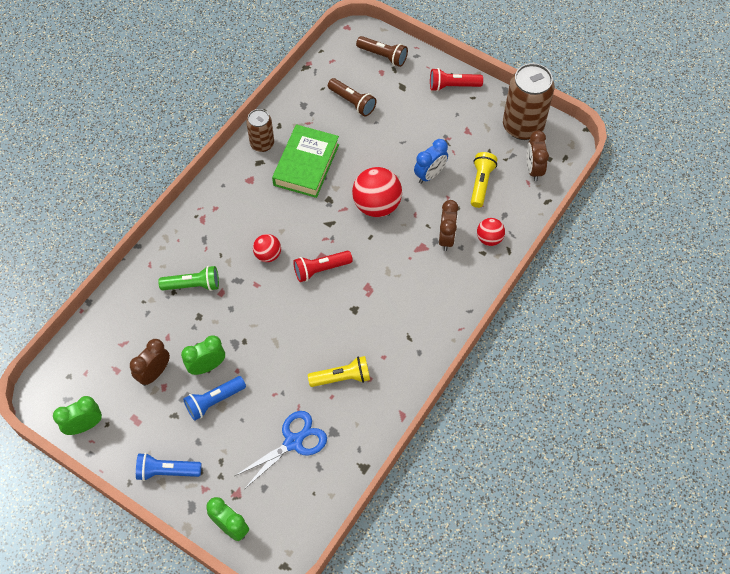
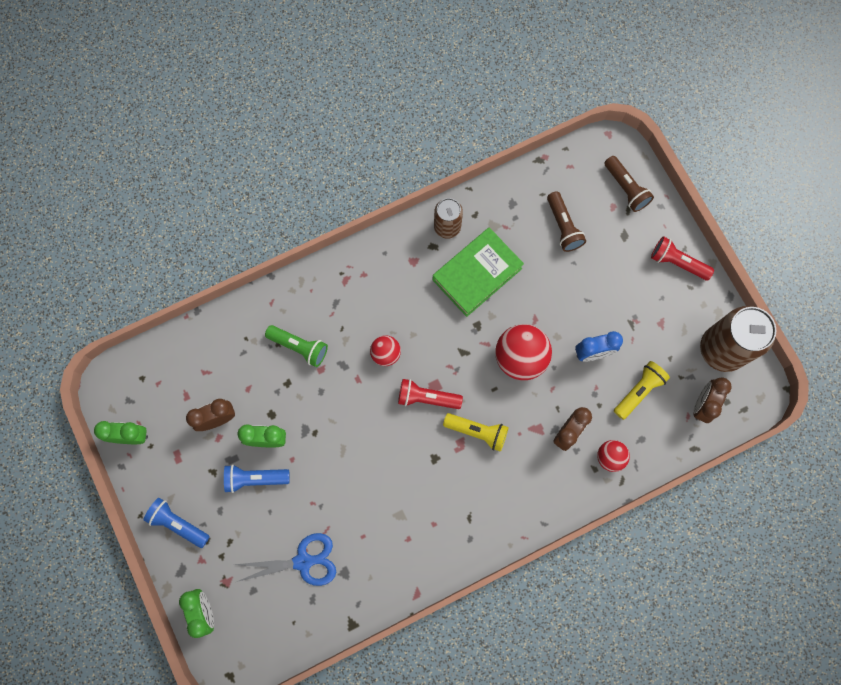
camera: 30 degrees right, 15 degrees up
yellow flashlight [308,356,370,387] -> yellow flashlight moved to [443,413,509,452]

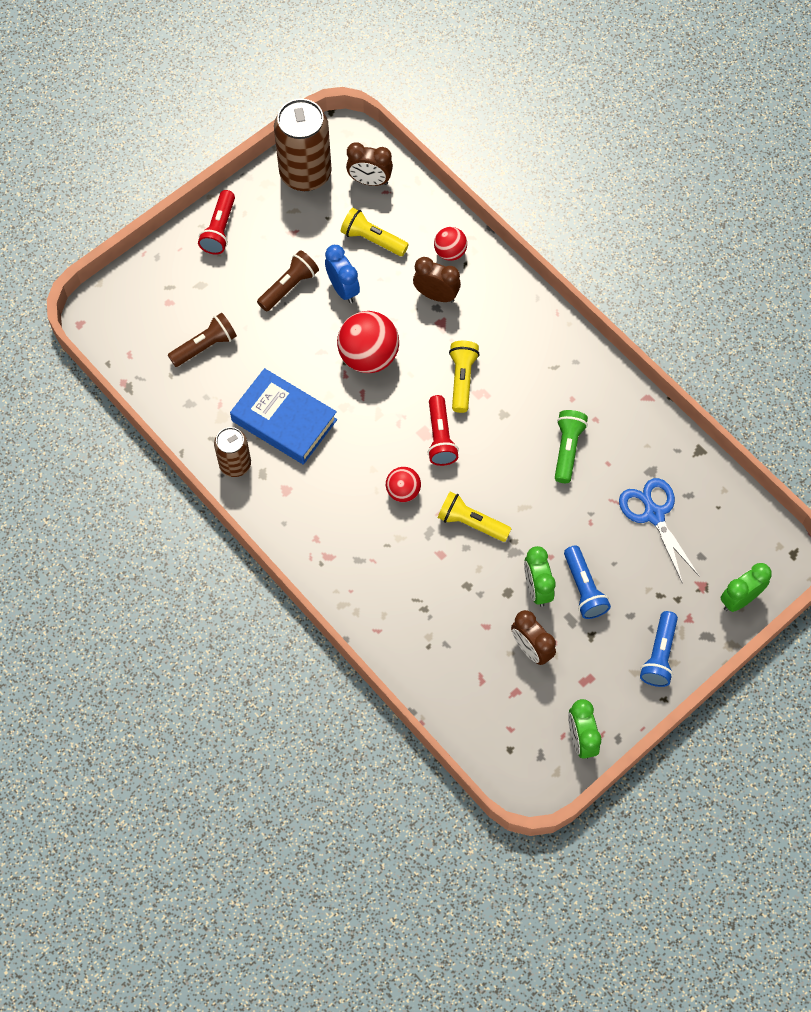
camera: 105 degrees left, 10 degrees down
green flashlight [265,325,328,367] -> green flashlight moved to [555,410,588,483]
green book [433,227,524,317] -> blue book [230,368,337,465]
brown flashlight [604,156,654,212] -> brown flashlight moved to [257,250,319,312]
none -> yellow flashlight [438,492,512,542]

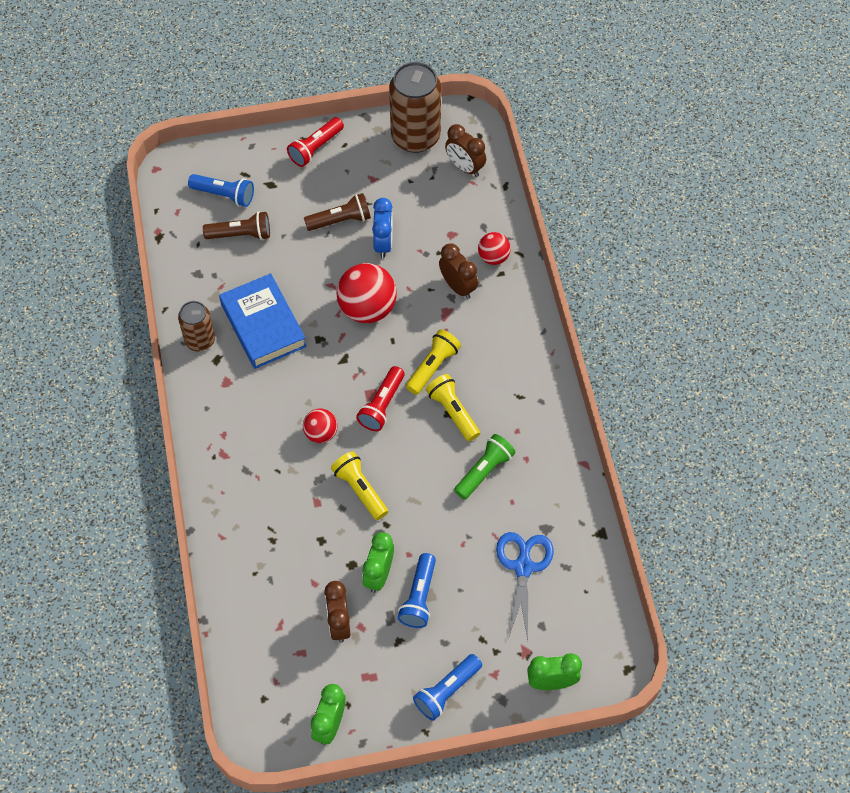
camera: 30 degrees right, 5 degrees down
yellow flashlight [341,208,409,256] -> yellow flashlight moved to [426,374,480,441]
none -> blue flashlight [188,174,254,207]

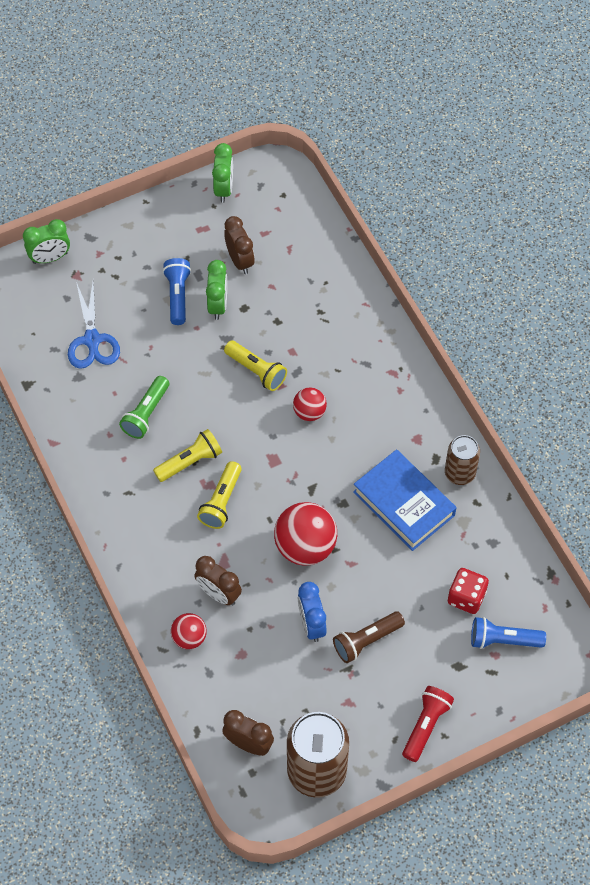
camera: 165 degrees right, 0 degrees up
brown flashlight [203,211,270,240] -> red dice [448,568,489,614]
red flashlight [356,366,405,431] -> none
blue flashlight [413,654,482,721] -> none
yellow flashlight [426,374,480,441] -> yellow flashlight turned 75 degrees counterclockwise [153,429,222,482]

